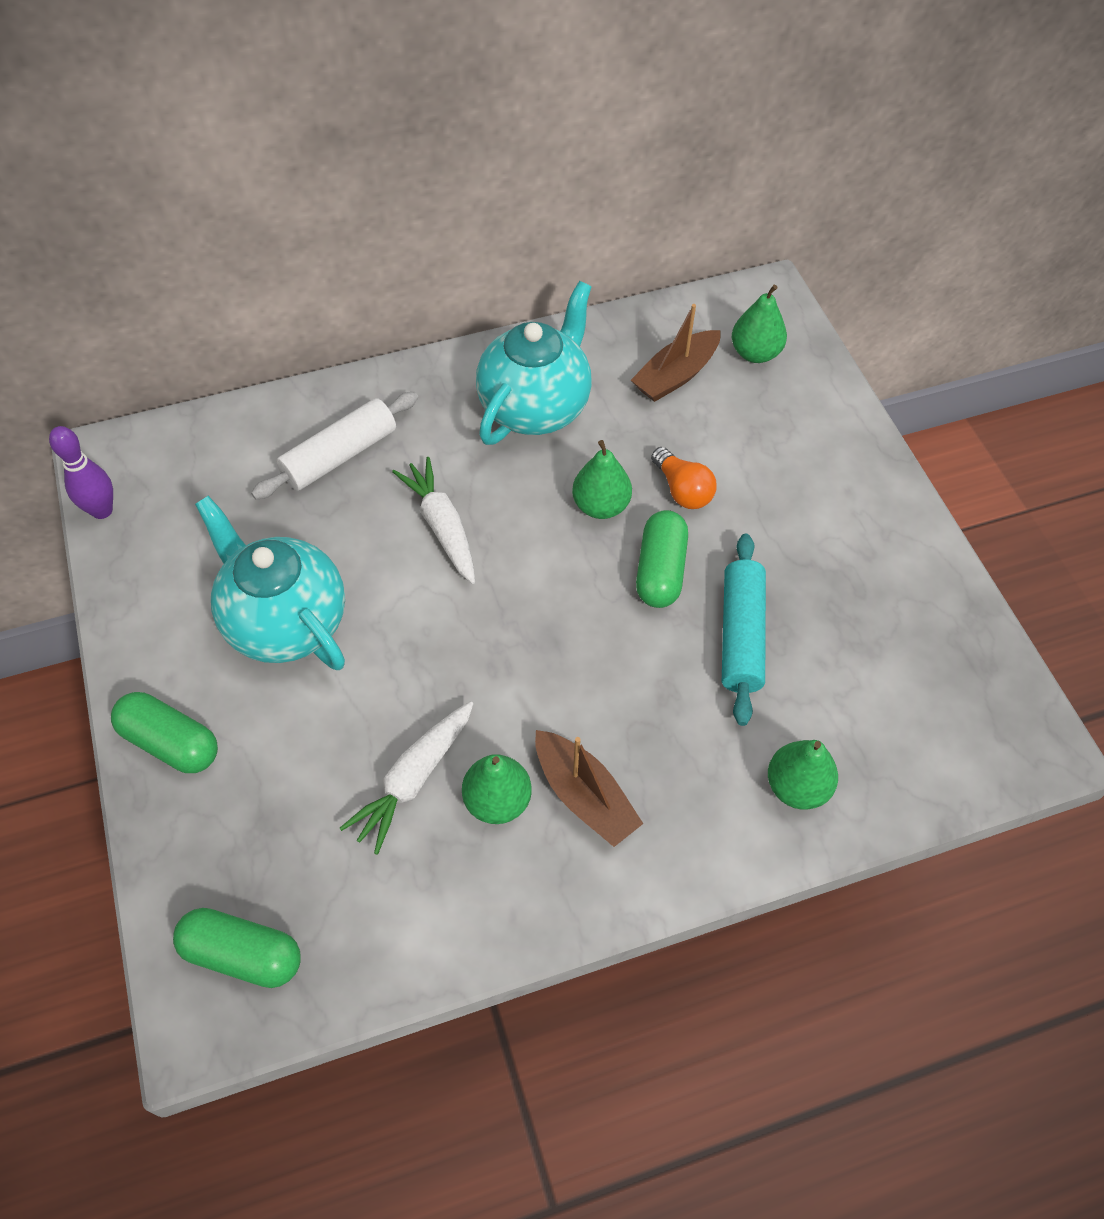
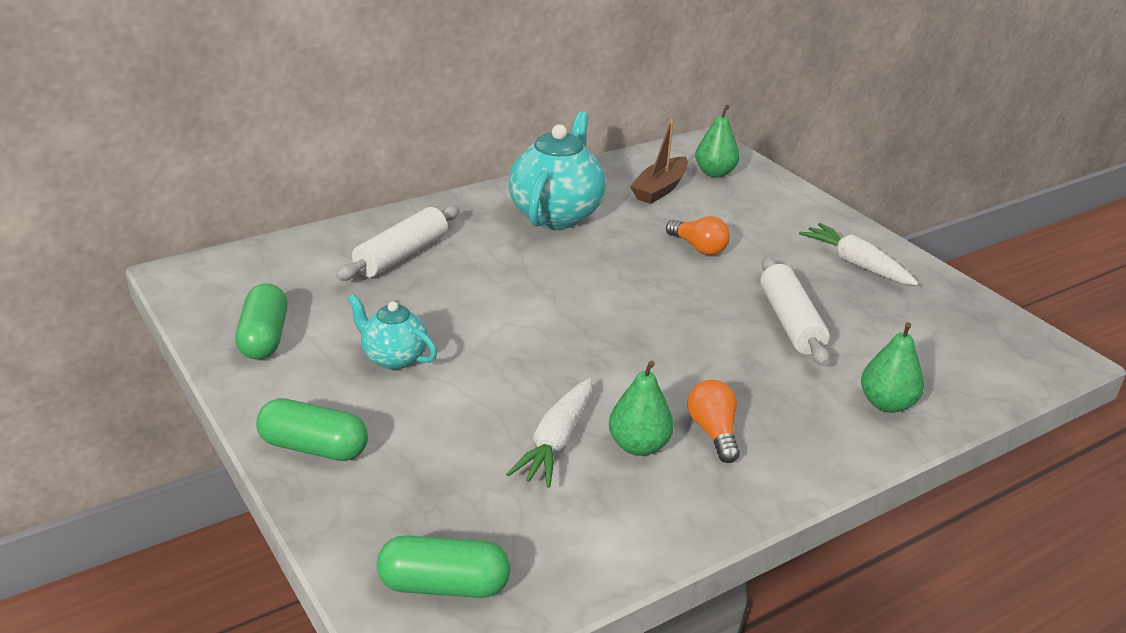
camera: 15 degrees left, 25 degrees down
purple bowling pin [49,426,113,519] -> none
turquoise teapot [195,496,345,670] -> turquoise teapot [347,294,437,370], size x0.55
white carrot [392,457,475,584] -> white carrot moved to [799,223,918,286]
brown boat [535,730,643,847] -> orange light bulb [687,380,740,463]
green pear [572,440,632,519] -> none
green capsule [636,510,688,608] -> green capsule moved to [235,283,288,360]
turquoise rolling pin [722,534,766,726] -> white rolling pin [760,257,830,366]

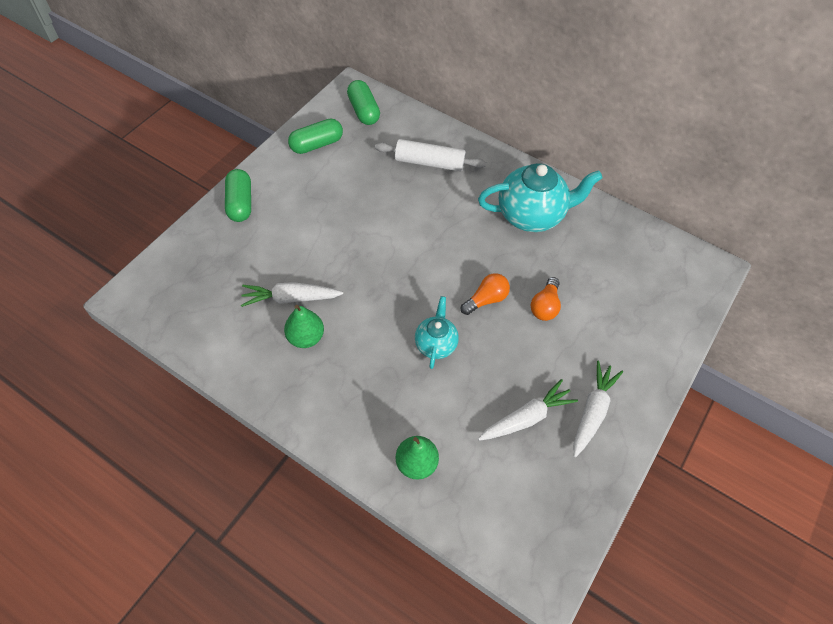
camera: 65 degrees right, 25 degrees up
turquoise teapot [347,294,437,370] -> turquoise teapot moved to [415,296,459,369]
green capsule [377,535,511,598] -> green capsule moved to [347,80,380,125]
brown boat [630,119,688,204] -> none
orange light bulb [687,380,740,463] -> orange light bulb moved to [461,273,510,315]
green pear [695,105,739,177] -> none
white rolling pin [760,257,830,366] -> none
none -> white carrot [478,379,578,441]

